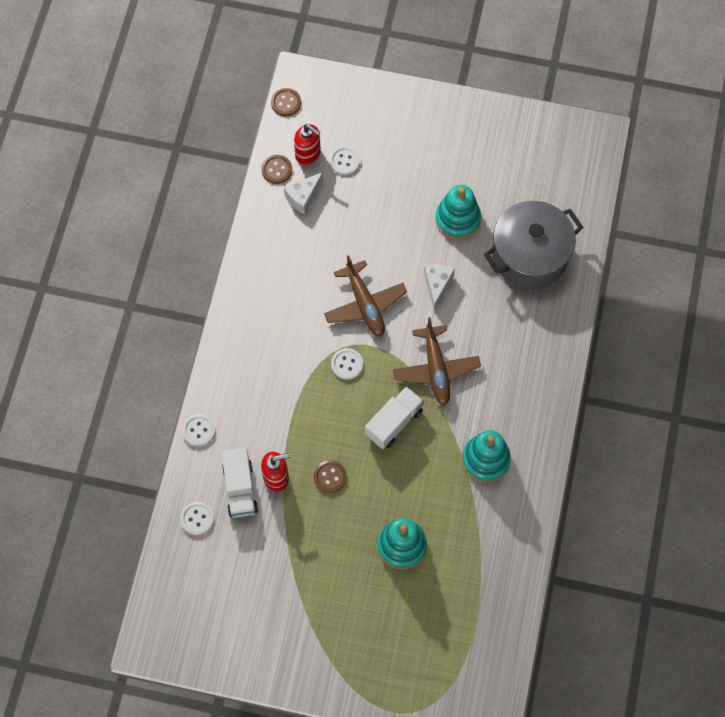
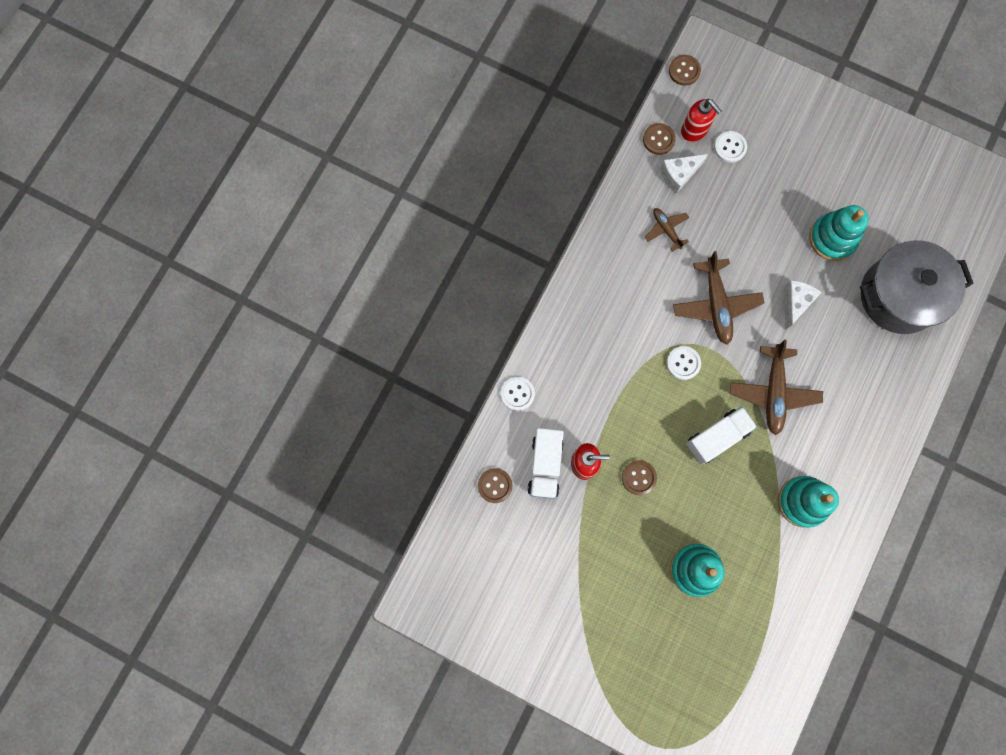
camera: 15 degrees right, 10 degrees up
white button [180,502,214,535] -> brown button [478,468,512,503]
none -> brown plane [645,208,689,252]

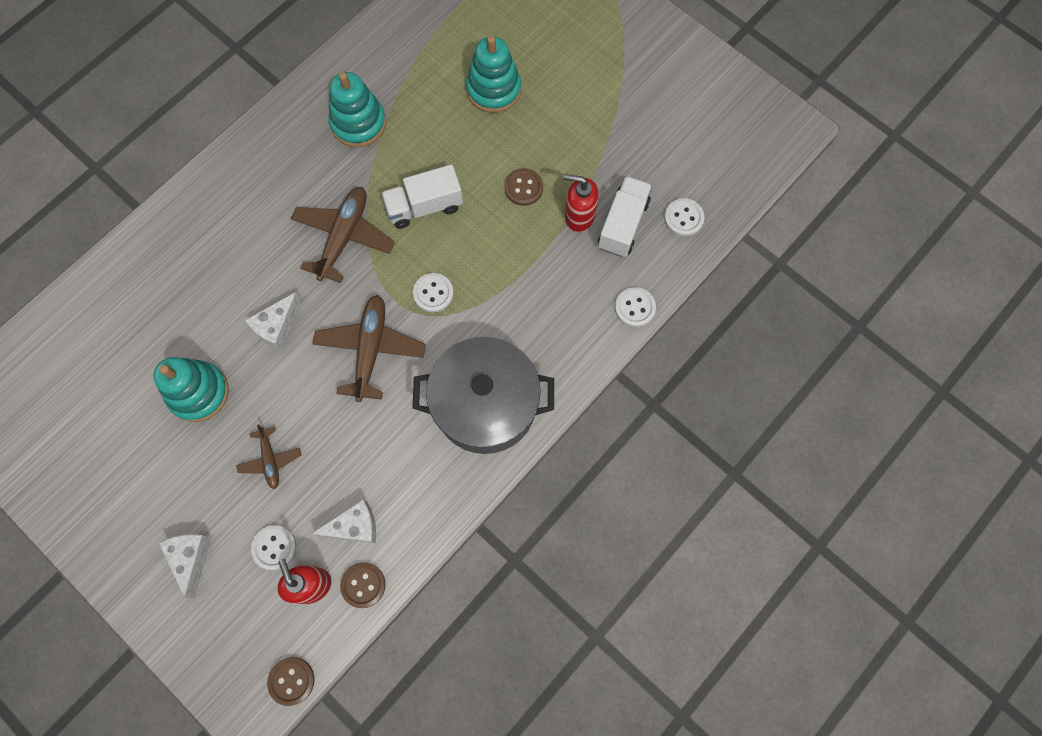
camera: 165 degrees left, 5 degrees down
brown button [478,468,512,503] -> white button [664,198,704,236]
brown plane [645,208,689,252] -> brown plane moved to [236,424,301,489]
grey pot [860,240,974,334] -> grey pot moved to [412,337,554,454]
none -> white cheese [159,534,211,598]

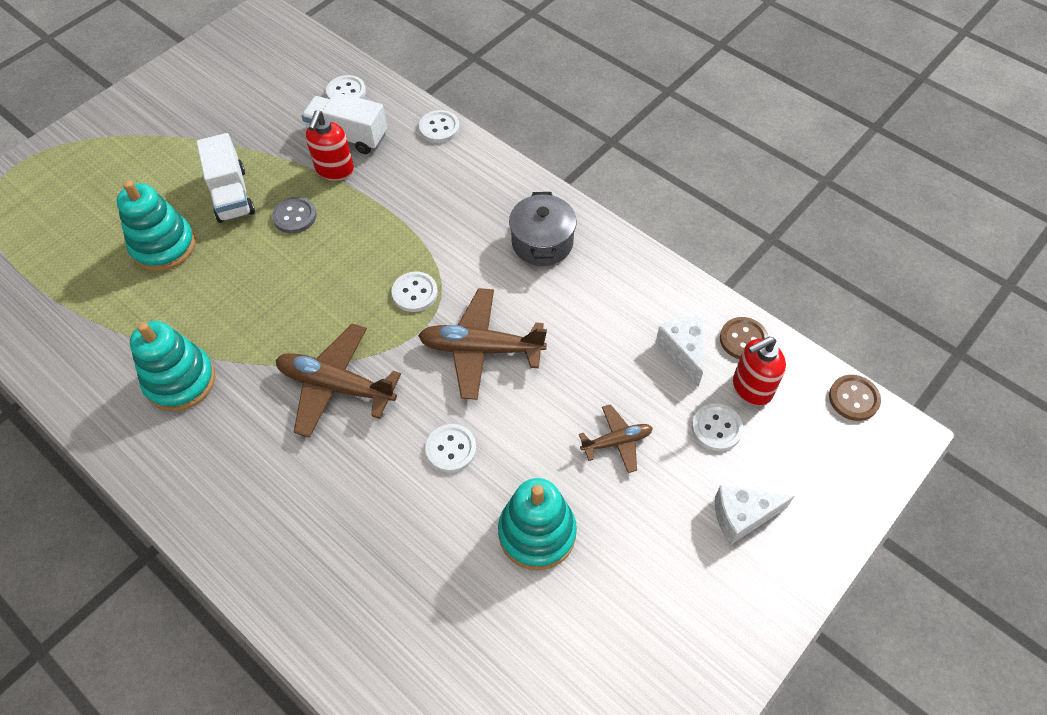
camera: 90 degrees left, 15 degrees down
white cheese [246,292,302,351] -> white button [426,424,476,473]
white truck [381,164,463,229] -> white truck moved to [196,133,255,223]
grey pot [412,337,554,454] -> grey pot [509,192,577,266], size x0.58
brown button [504,168,543,206] -> grey button [272,197,317,233]

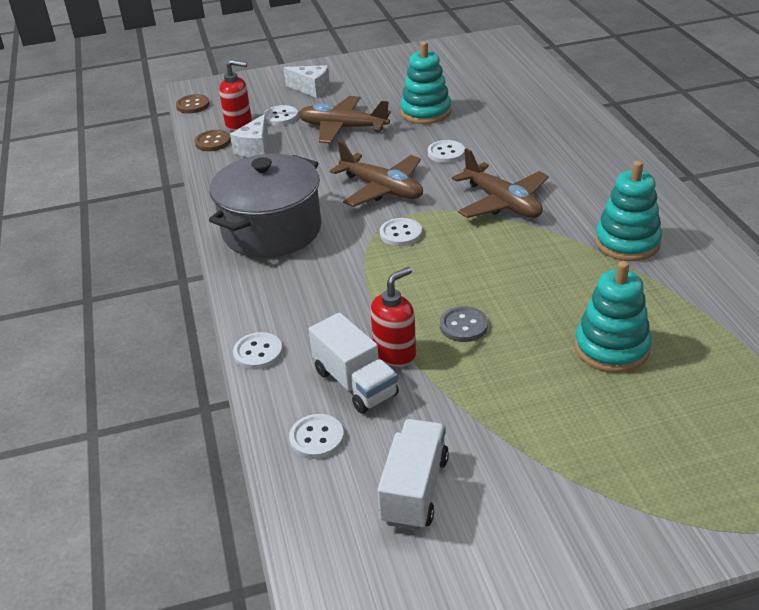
camera: 145 degrees left, 20 degrees down
white truck [196,133,255,223] -> white truck moved to [377,419,449,530]
grey pot [509,192,577,266] -> grey pot [209,154,321,258], size x1.72
brown plane [579,404,653,473] -> brown plane [298,96,391,144], size x1.79

